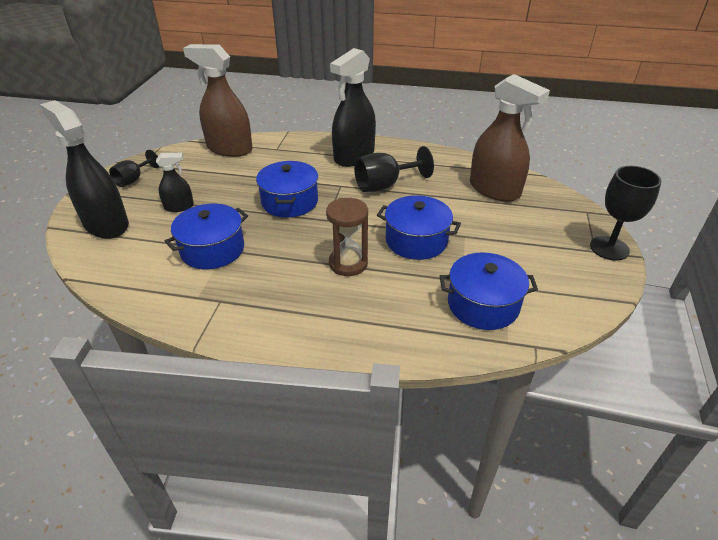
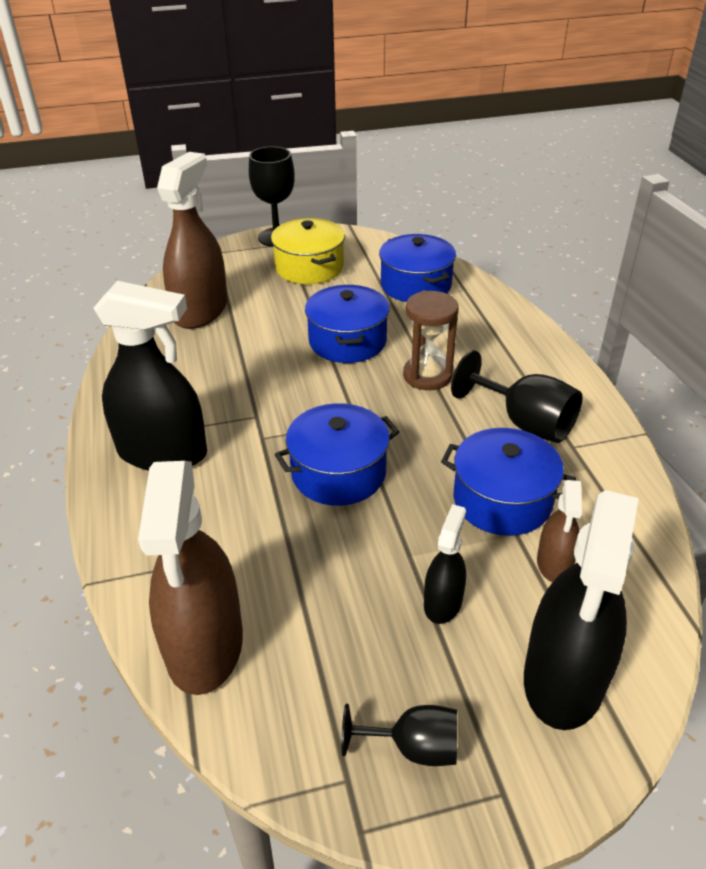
camera: 115 degrees left, 0 degrees up
black spray bottle [156,153,194,212] -> black spray bottle turned 60 degrees clockwise [424,504,466,624]
black goblet [354,146,434,192] -> black goblet moved to [451,350,583,443]
none -> yellow pot [271,218,345,284]
none -> brown spray bottle [537,480,582,582]

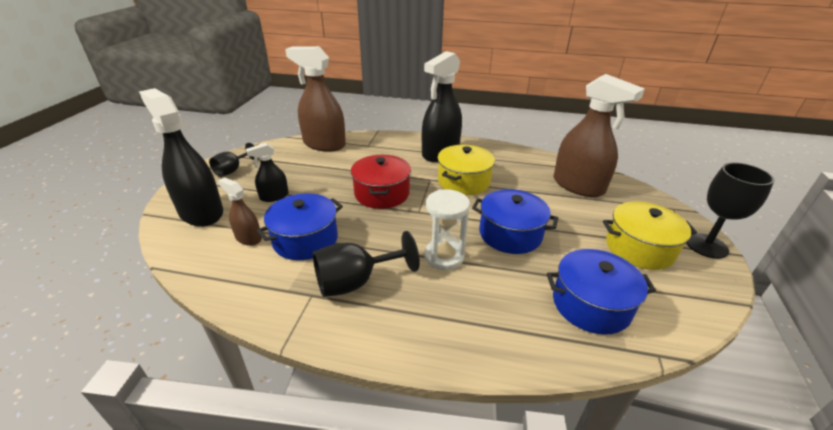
camera: 115 degrees right, 5 degrees down
blue pot [275,403,399,506] -> red pot [351,155,411,209]
brown hourglass [403,290,459,390] -> white hourglass [424,189,470,270]
black spray bottle [424,504,466,624] -> black spray bottle turned 105 degrees clockwise [246,143,289,202]
none -> yellow pot [437,145,495,195]

